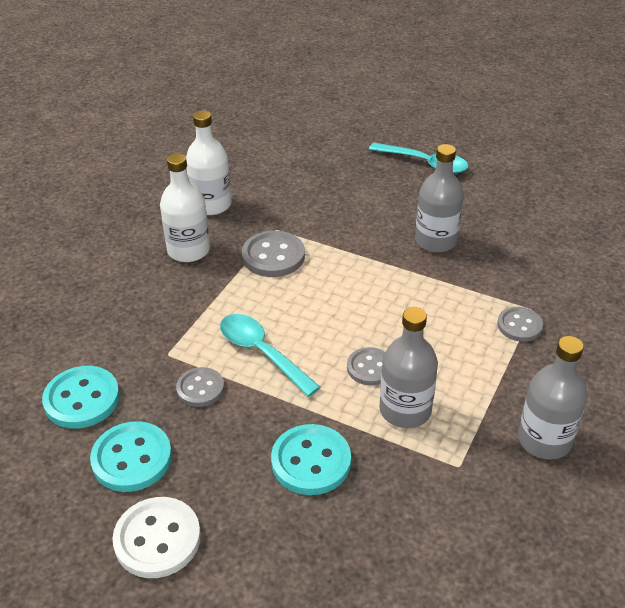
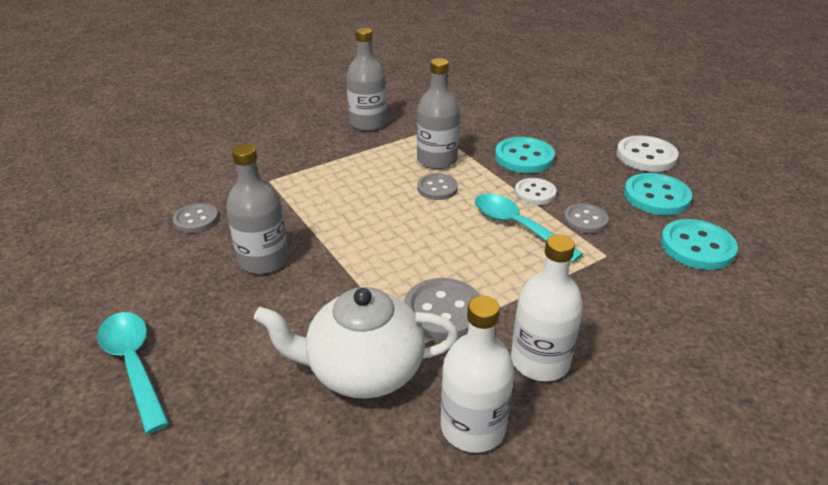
camera: 150 degrees left, 5 degrees down
turquoise spoon [220,314,321,397] -> turquoise spoon turned 150 degrees clockwise [475,193,583,262]
grey button [497,307,543,342] -> grey button moved to [173,203,218,233]
none -> white teapot [254,287,459,399]
none -> white button [515,178,556,205]

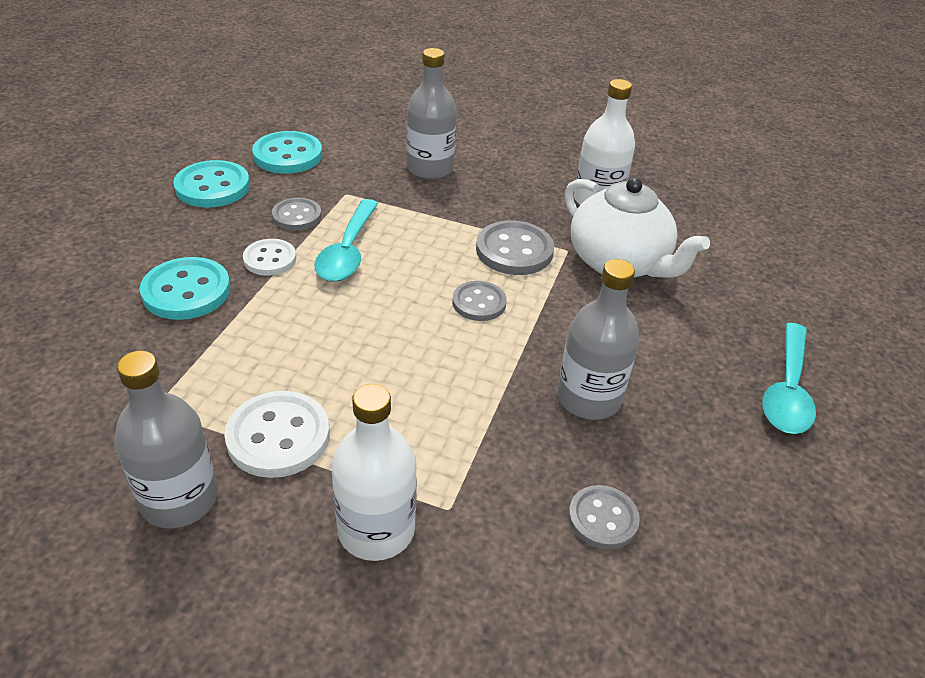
camera: 130 degrees left, 5 degrees up
grey bottle [417,58,460,169] -> grey bottle moved to [406,48,457,180]
grey button [417,174,458,200] -> grey button moved to [452,281,507,321]
white bottle [511,234,583,381] -> white bottle moved to [331,384,417,561]
white button [616,135,679,172] -> white button moved to [224,391,330,478]

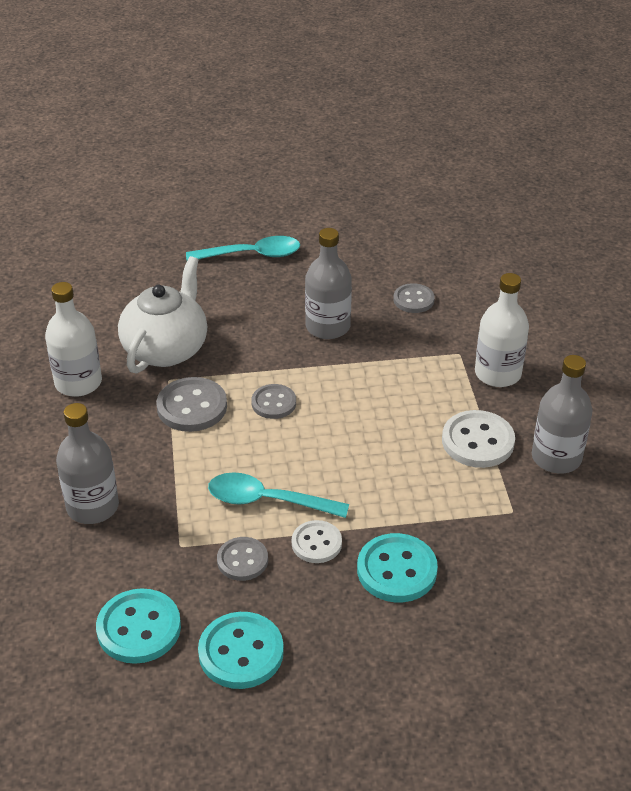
camera: 115 degrees left, 0 degrees up
turquoise spoon [314,199,378,281] -> turquoise spoon turned 150 degrees counterclockwise [208,472,349,518]

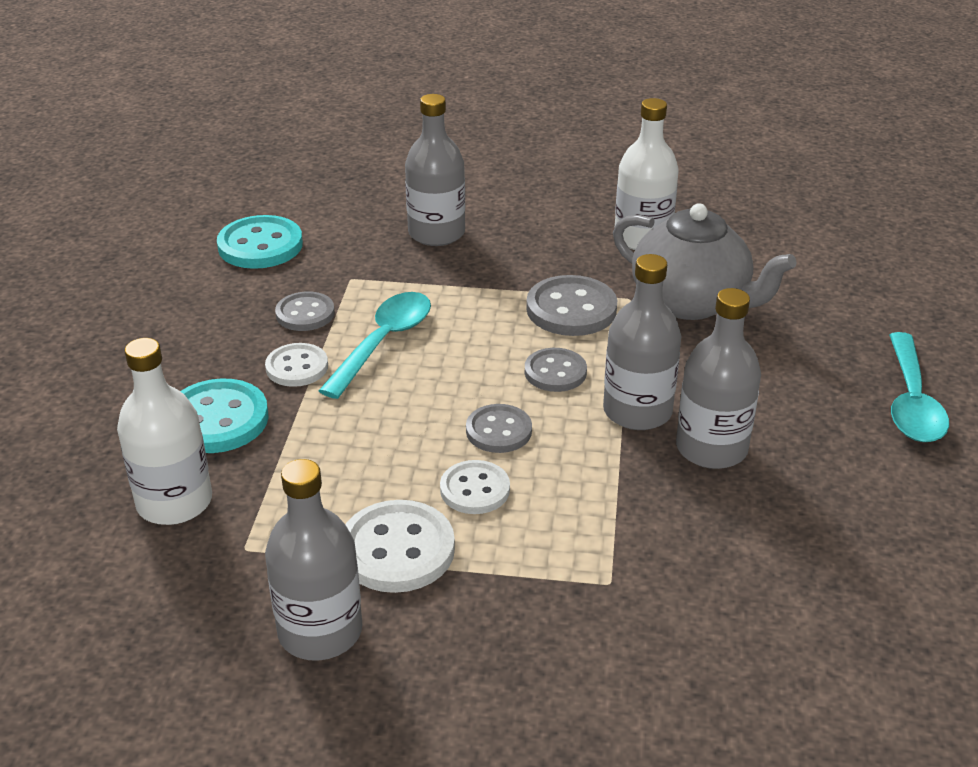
camera: 105 degrees right, 5 degrees down
white teapot [118,256,207,374] -> grey teapot [613,203,797,320]
turquoise button [198,612,284,689] -> none
grey button [393,283,435,313] -> grey button moved to [466,404,532,453]
white bottle [475,273,529,387] -> white bottle moved to [117,338,212,525]
none -> white button [440,460,510,514]
none -> grey bottle [603,254,681,430]

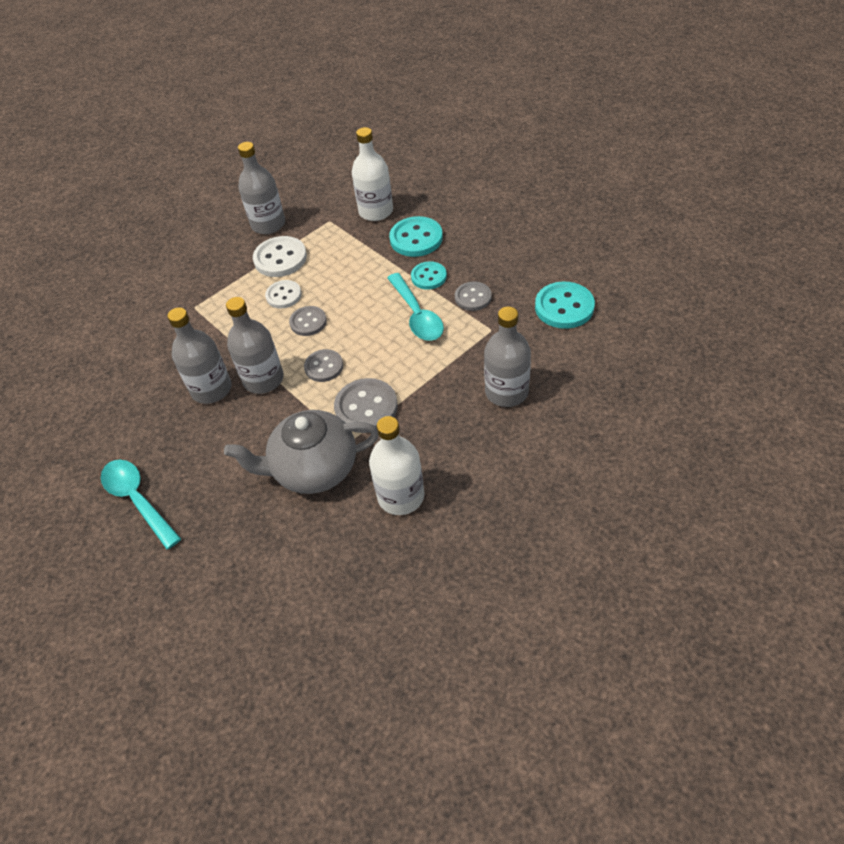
camera: 135 degrees right, 15 degrees up
white button [265,343,328,387] -> turquoise button [411,261,447,290]

